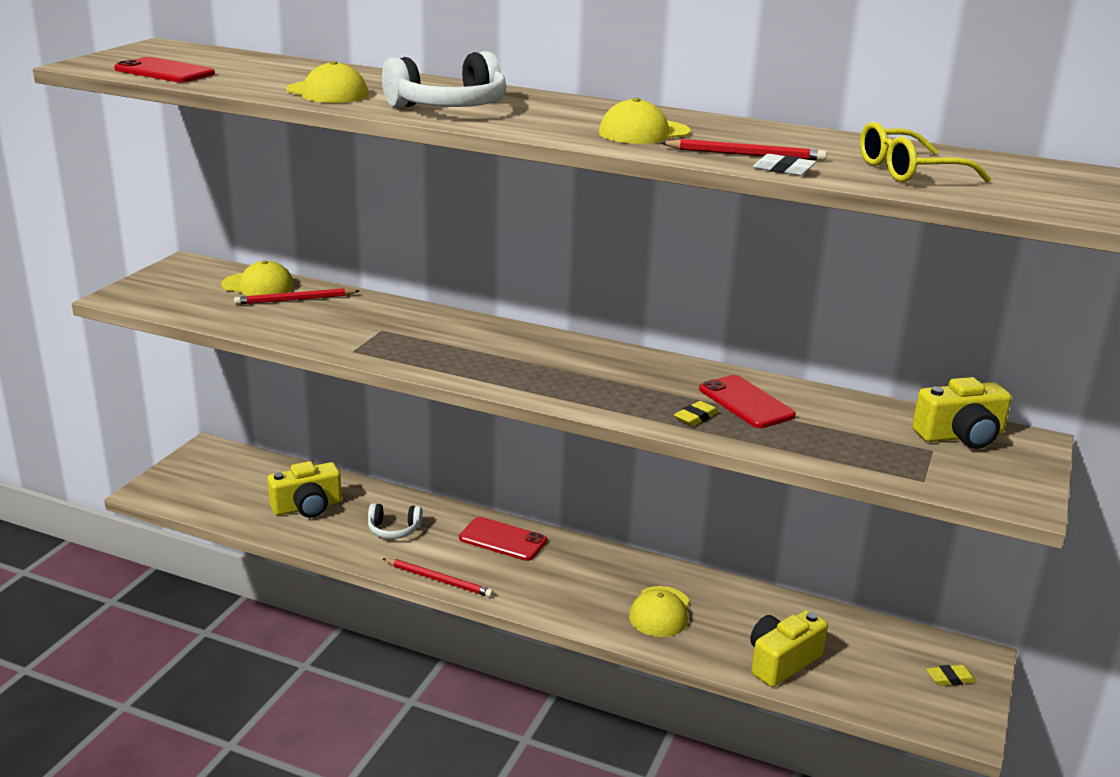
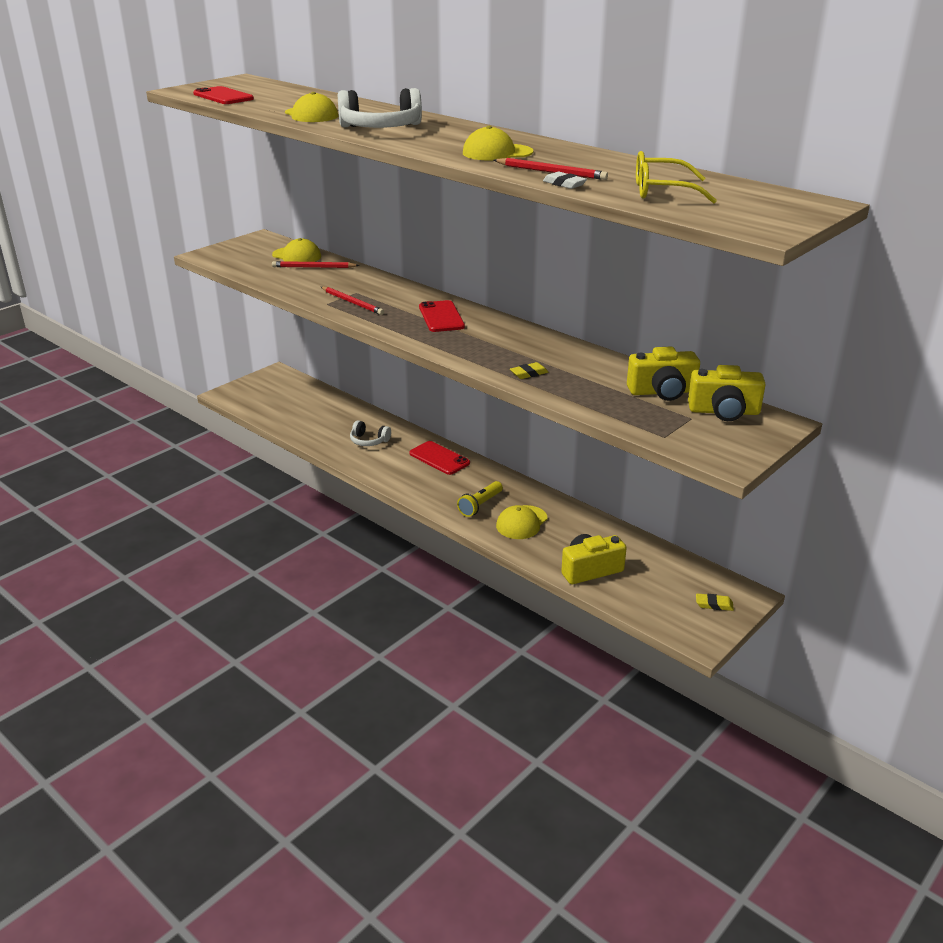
camera: 20 degrees right, 5 degrees up
yellow camera [267,461,342,518] -> yellow camera moved to [627,346,700,401]
red pencil [383,558,494,597] -> red pencil moved to [321,287,384,315]
red phone [699,375,796,428] -> red phone moved to [419,300,465,332]
none -> yellow flashlight [457,481,503,517]

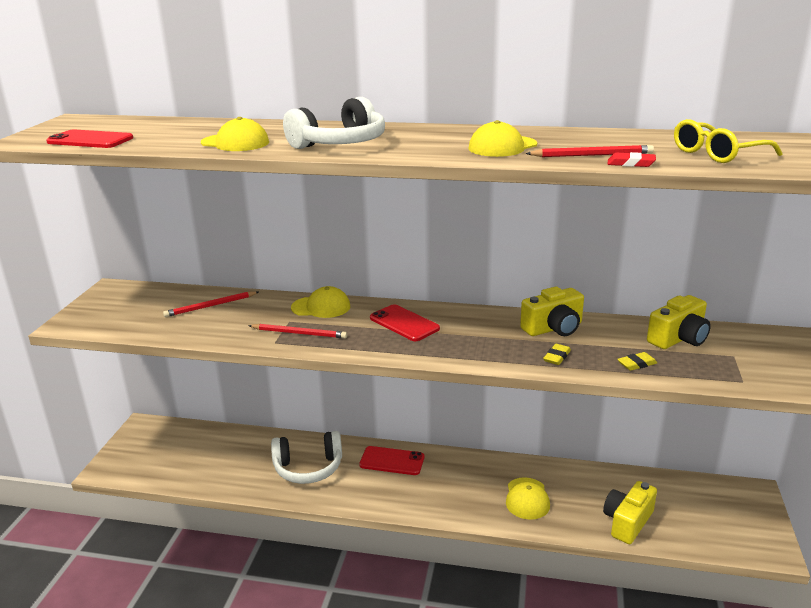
camera: 30 degrees left, 5 degrees down
yellow cap [272,238,321,262] -> yellow cap moved to [291,286,350,318]
white headphones [350,420,391,446] -> white headphones [271,431,342,484], size x1.73
yellow flashlight [457,481,503,517] -> none
white eraser [543,172,587,189] -> red eraser [608,152,656,167]
yellow camera [688,365,766,421] -> yellow camera moved to [520,287,584,336]
yellow eraser [696,593,734,611] -> yellow eraser moved to [617,352,657,371]

